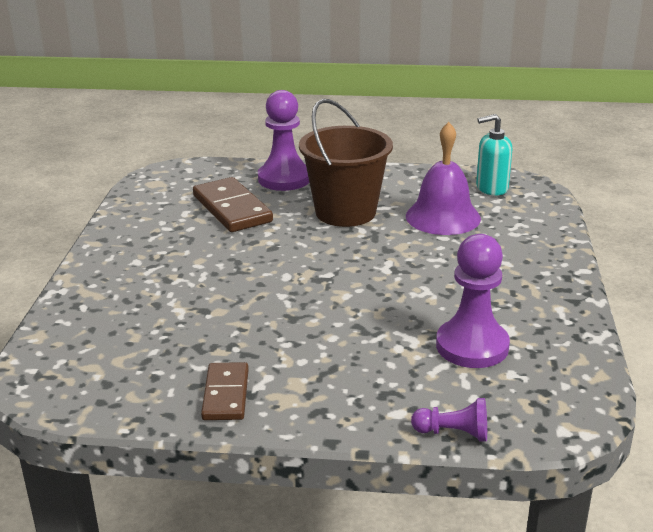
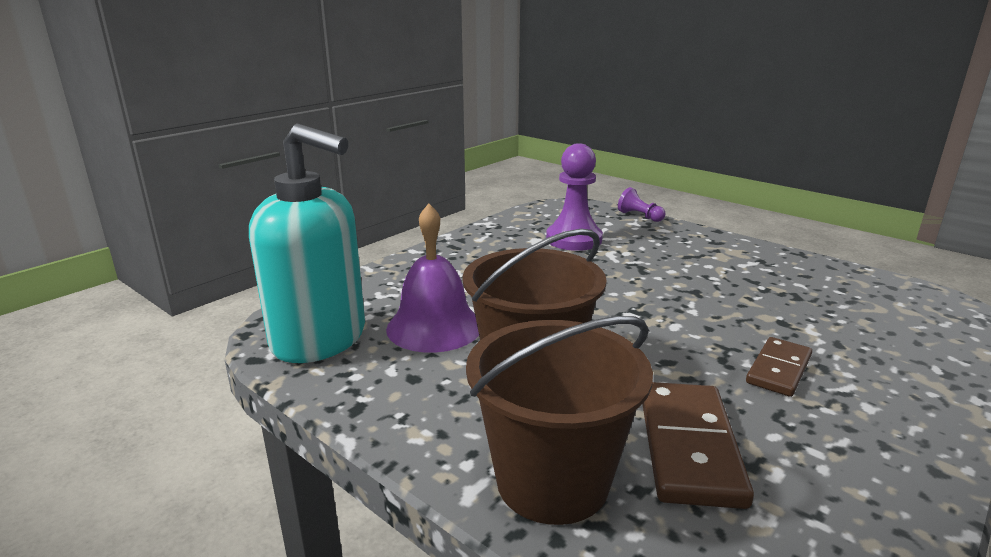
camera: 145 degrees left, 5 degrees down
brown domino [201,362,249,420] -> brown domino moved to [746,337,812,397]
purple pawn [258,90,309,191] -> brown bucket [466,316,653,525]
turquoise soap dispenser [476,114,513,196] -> turquoise soap dispenser [249,123,365,363], size x1.94

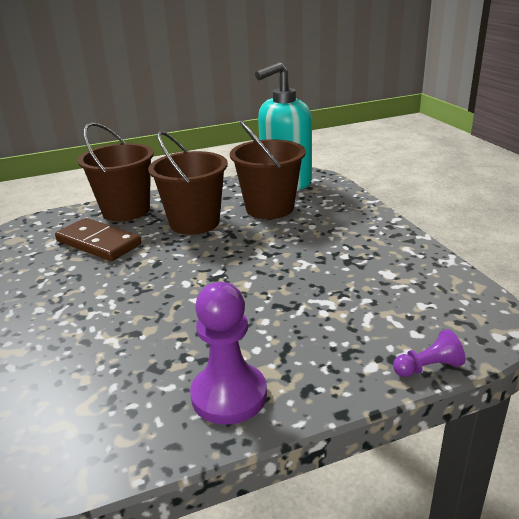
camera: 120 degrees right, 5 degrees up
purple bell [386,203,479,353] -> brown bucket [230,121,306,219]
purple pawn [546,143,603,251] -> purple pawn moved to [190,282,267,425]
brown domino [746,337,812,397] -> none

